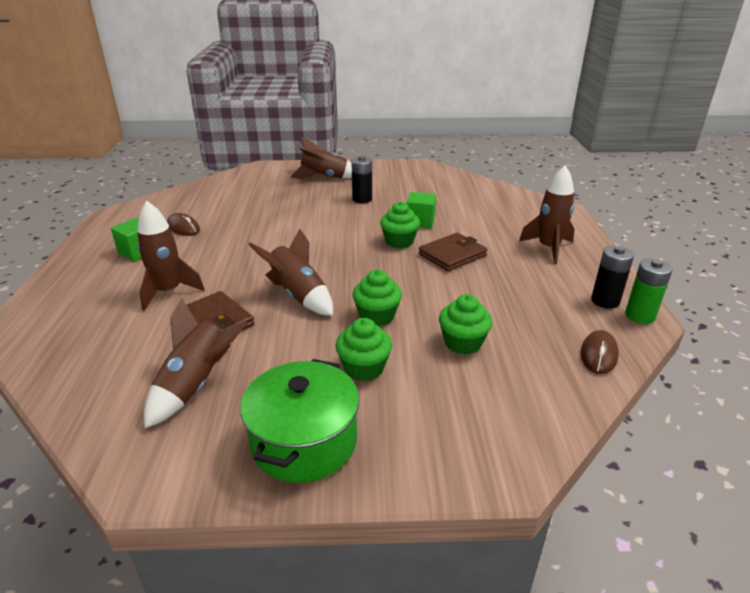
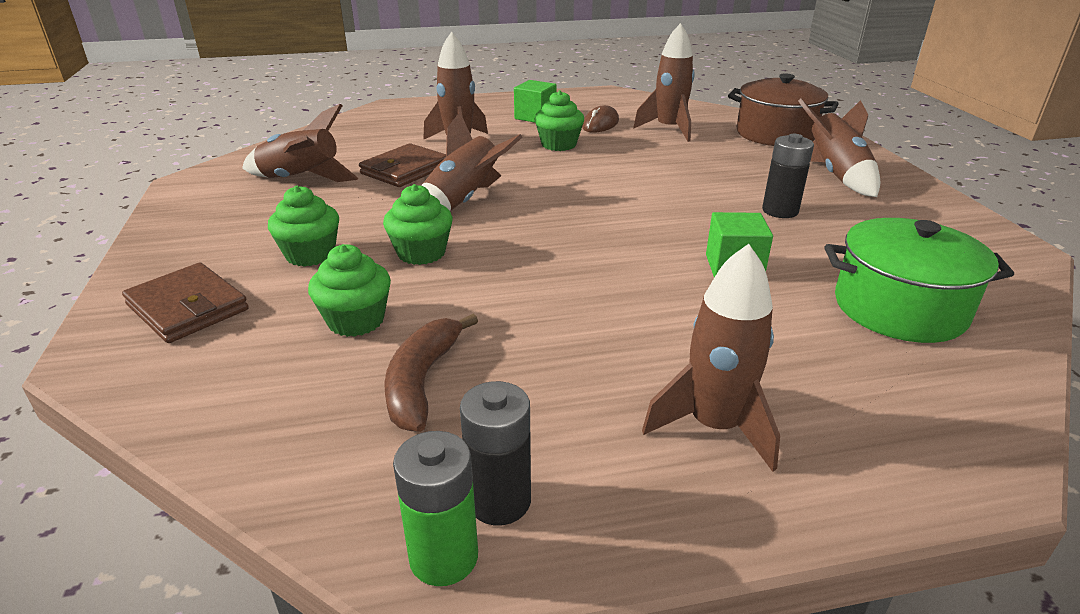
camera: 80 degrees right, 0 degrees up
green pot [240,359,359,483] -> green pot moved to [824,218,1014,343]
green cupcake [380,202,420,248] -> green cupcake moved to [535,90,584,151]
brown wallet [419,233,488,272] -> brown wallet moved to [122,263,249,343]
brown mouse [581,330,619,374] -> none
none -> brown banana [384,314,478,432]
none -> brown rocket [633,23,694,142]
none -> brown pot [728,73,839,146]

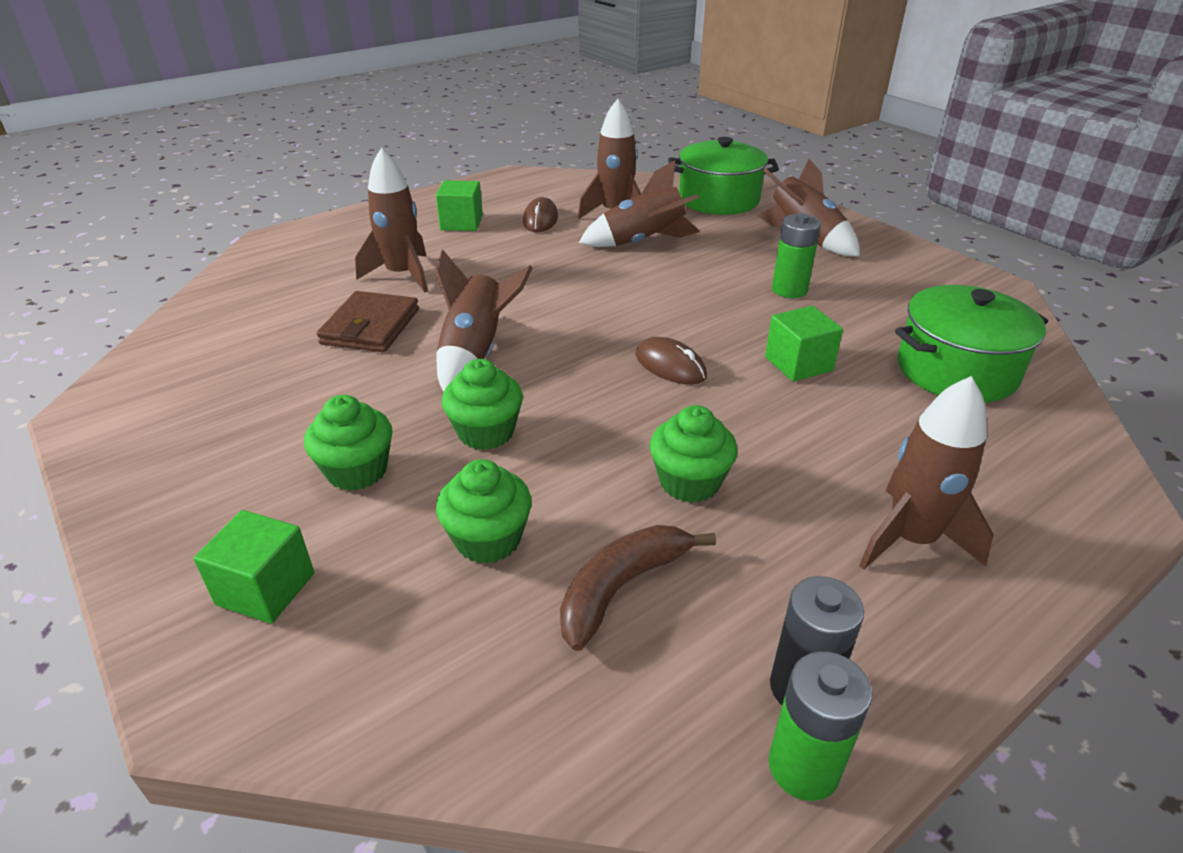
camera: 25 degrees left, 5 degrees up
brown wallet [122,263,249,343] -> green cube [193,510,314,624]
brown rocket [242,104,358,182] -> brown rocket moved to [579,160,700,247]
brown banana [384,314,478,432] -> brown banana turned 60 degrees clockwise [560,525,716,651]
green cupcake [535,90,584,151] -> green cupcake moved to [650,405,738,503]
brown pot [728,73,839,146] -> green pot [668,137,779,215]
black battery [762,134,814,218] -> green battery [772,213,821,298]
none -> brown mouse [636,337,707,385]

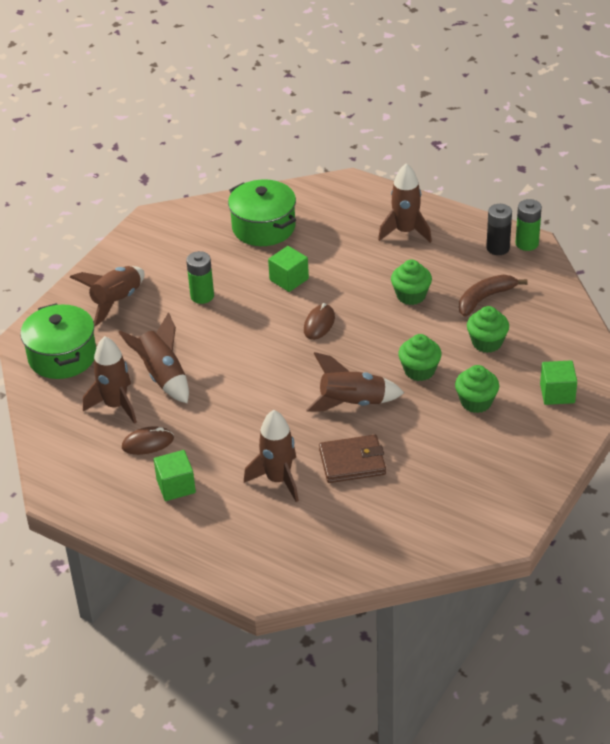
camera: 110 degrees left, 5 degrees up
brown banana [560,525,716,651] -> brown banana turned 120 degrees clockwise [459,275,528,317]

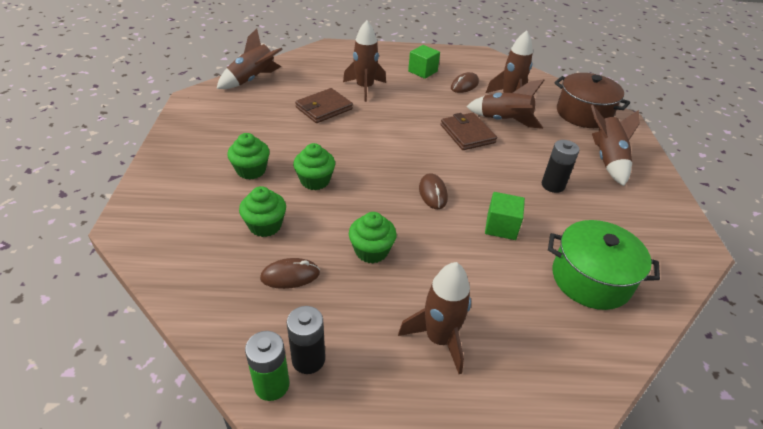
camera: 145 degrees right, 0 degrees up
green pot [20,303,96,379] -> brown pot [554,73,630,128]
green battery [186,251,214,304] -> black battery [542,140,580,193]
brown rocket [306,352,404,412] -> brown rocket moved to [217,29,283,89]
brown banana [459,275,528,317] -> brown mouse [260,258,320,289]
green cube [540,360,577,405] -> none
none -> brown wallet [441,113,497,150]

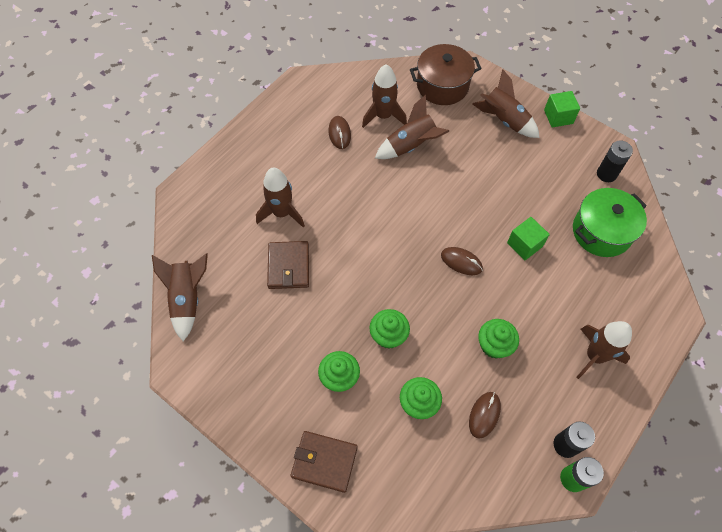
camera: 50 degrees left, 20 degrees up
green cube [408,45,440,79] -> green cube moved to [544,91,580,128]
brown wallet [441,113,497,150] -> brown wallet moved to [291,431,358,493]
black battery [542,140,580,193] -> black battery moved to [597,141,633,182]

